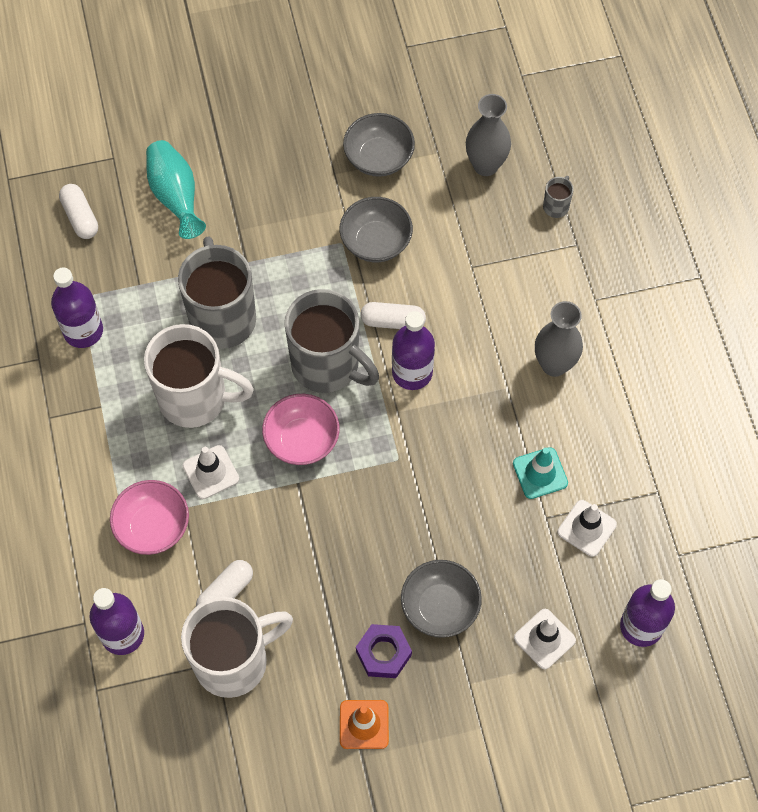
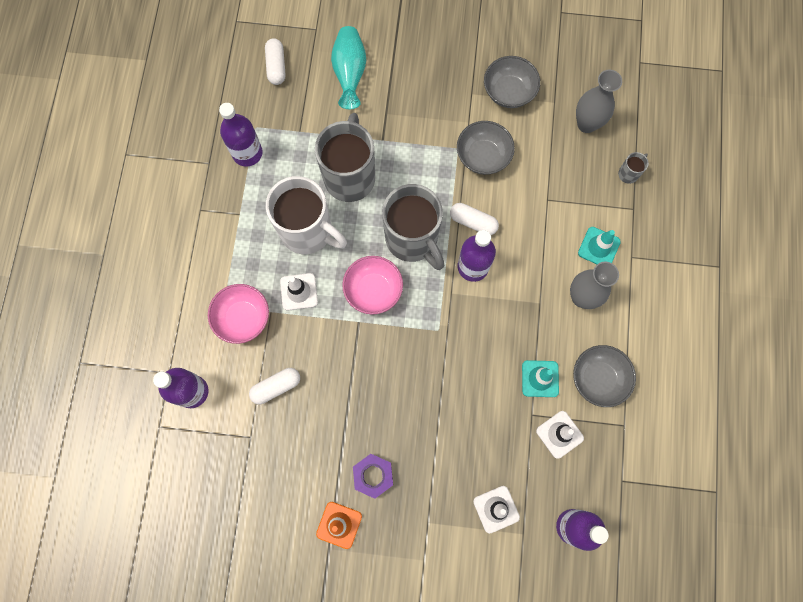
camera: 20 degrees right, 10 degrees up
white mug [181,597,293,698] -> none
grey bowl [401,560,482,638] -> grey bowl moved to [573,345,636,407]
none -> turquoise traffic cone [578,227,621,264]

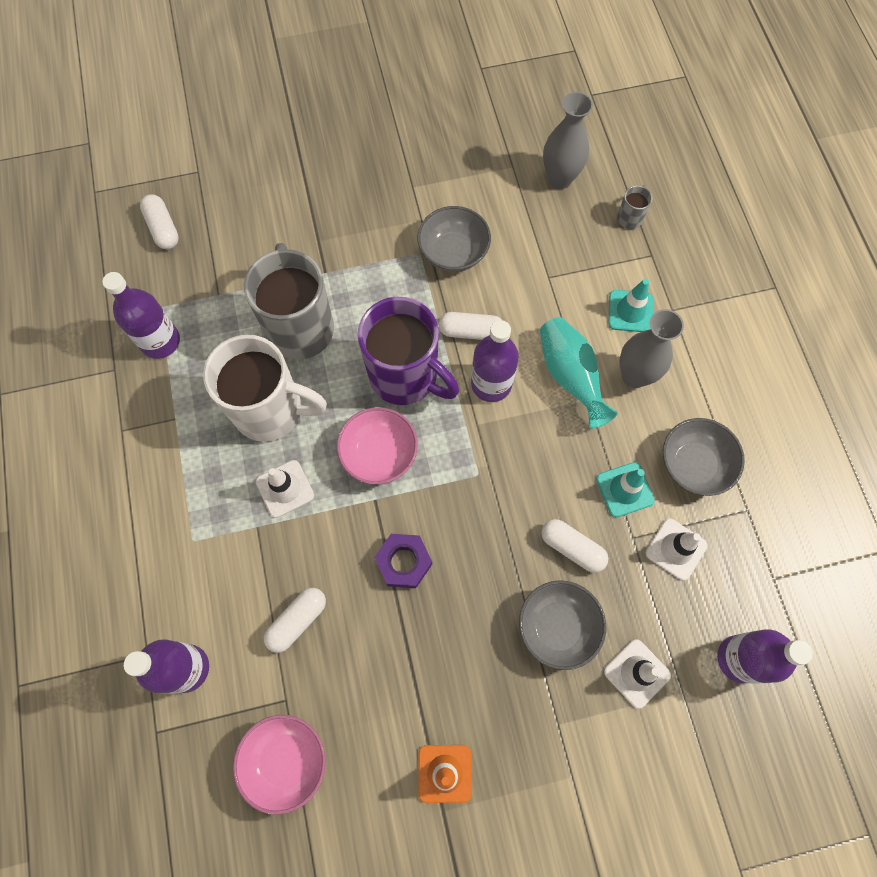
camera: 20 degrees left, 5 degrees down
pink bowl [208,284,269,344] -> pink bowl moved to [233,715,326,815]
turquoise vase [331,26,366,109] -> turquoise vase moved to [540,317,618,428]
purple nut [353,454,393,499] -> purple nut moved to [374,534,432,588]
grey mug [382,184,444,270] -> purple mug [358,297,459,405]
grey bowl [484,56,540,108] -> grey bowl moved to [519,580,606,670]
none -> white capsule [541,519,608,573]

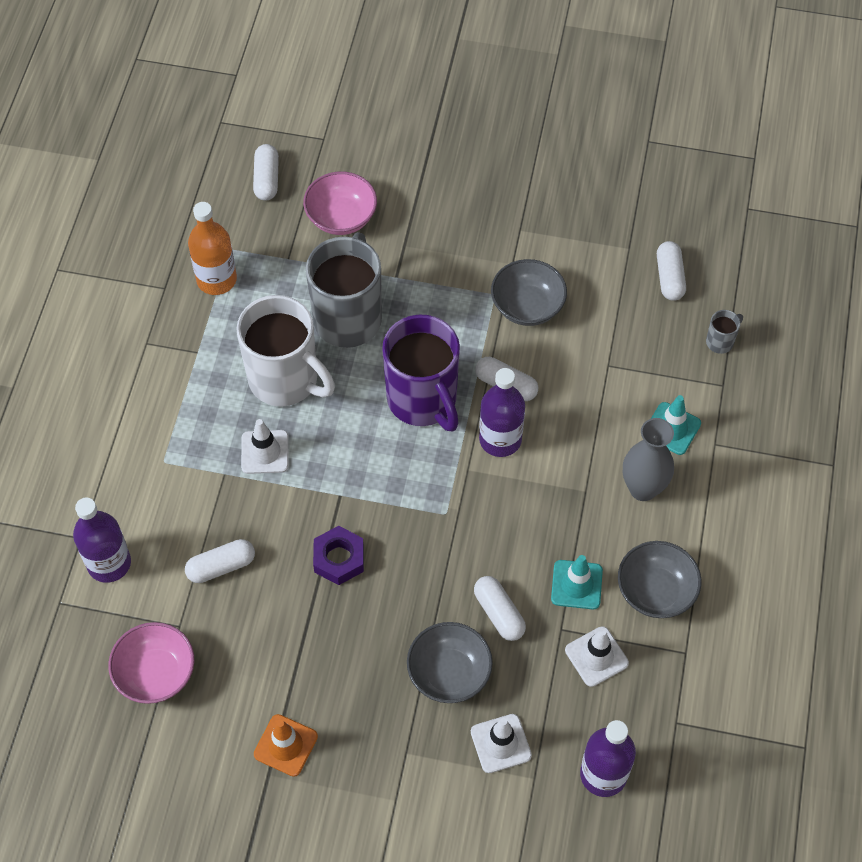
camera: 25 degrees right, 10 degrees down
purple bottle [102,272,180,359] -> orange bottle [188,202,237,295]
pink bowl [337,407,418,484] -> pink bowl moved to [303,172,377,235]
turquoise vase [540,317,618,428] -> none
grey vase [543,92,593,189] -> white capsule [657,241,686,301]

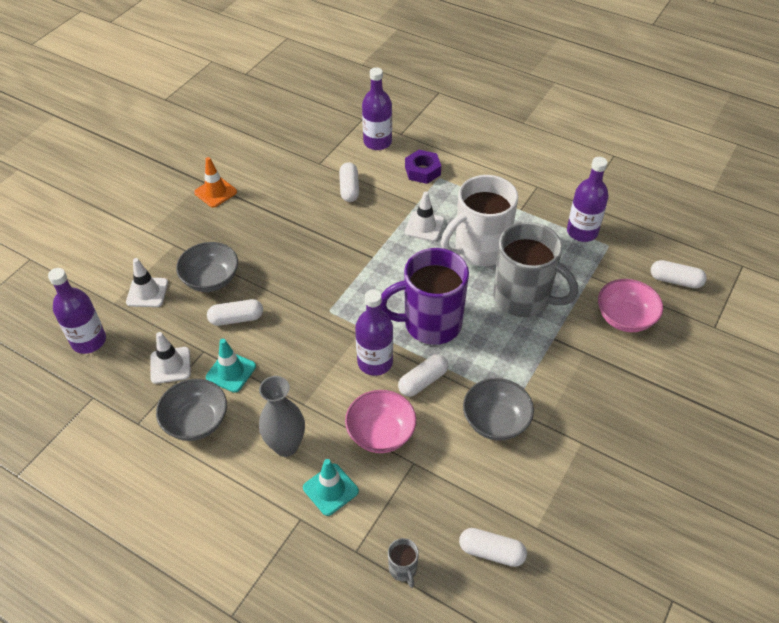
camera: 110 degrees right, 10 degrees down
pink bowl [108,622,194,704] -> pink bowl moved to [345,390,416,453]
orange bottle [188,202,237,295] -> purple bottle [567,157,609,242]
purple nut [313,526,364,585] -> purple nut moved to [405,150,441,184]

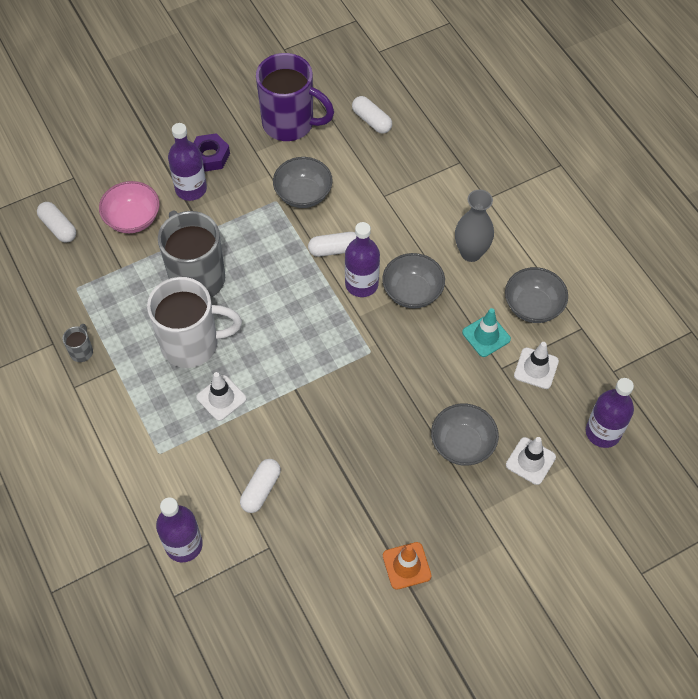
camera: 150 degrees left, 10 degrees up
white capsule [207,299,263,326] -> none
turquoise traffic cone [303,459,359,516] -> none
pink bowl [345,390,416,453] -> none
purple mug [381,248,469,345] -> purple mug moved to [256,53,334,141]
grey mug [388,538,419,588] -> grey mug moved to [63,324,93,362]
purple nut [405,150,441,184] -> purple nut moved to [193,133,230,171]
purple bottle [567,157,609,242] -> purple bottle moved to [168,123,207,201]
none -> grey bowl [382,253,445,308]

